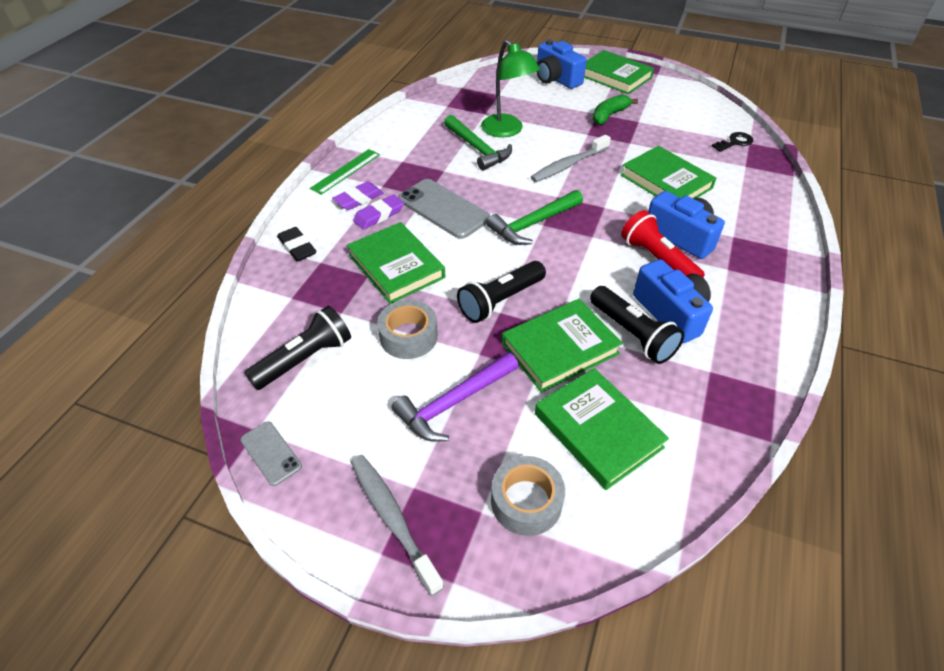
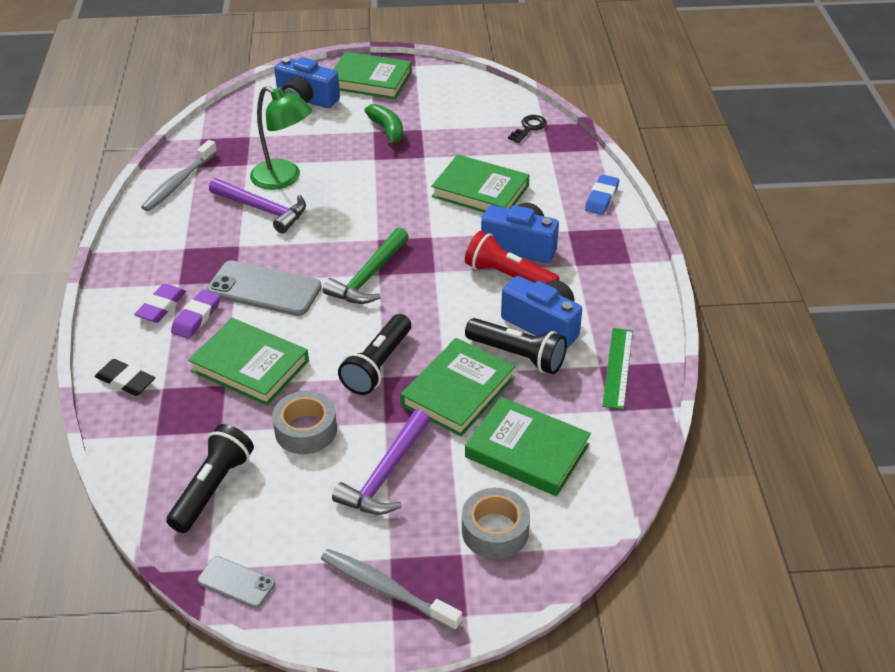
camera: 25 degrees left, 5 degrees down
green ruler [310,149,380,195] -> green ruler moved to [602,328,633,410]
green hammer [444,115,512,171] -> purple hammer [209,178,306,233]
grey toothbrush [531,135,611,182] -> grey toothbrush moved to [141,140,217,211]
green banana [593,94,638,125] -> green banana turned 135 degrees clockwise [365,104,403,147]
none -> blue eraser [585,174,619,215]

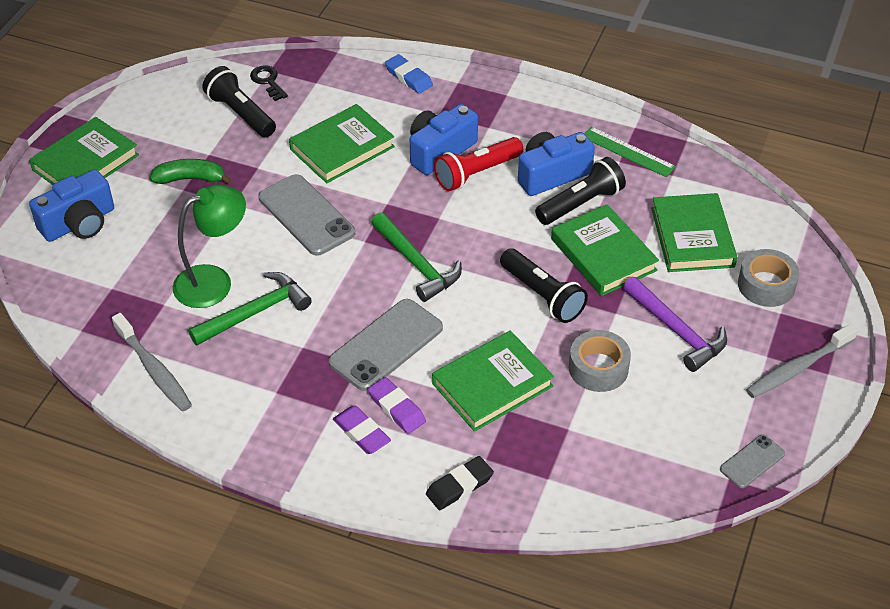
camera: 65 degrees left, 5 degrees up
black flashlight [166,424,254,533] -> black flashlight moved to [202,66,276,137]
purple hammer [209,178,306,233] -> green hammer [188,272,312,345]
green book [465,397,591,496] -> green book turned 60 degrees counterclockwise [651,193,737,272]
none -> grey phone [258,174,355,256]

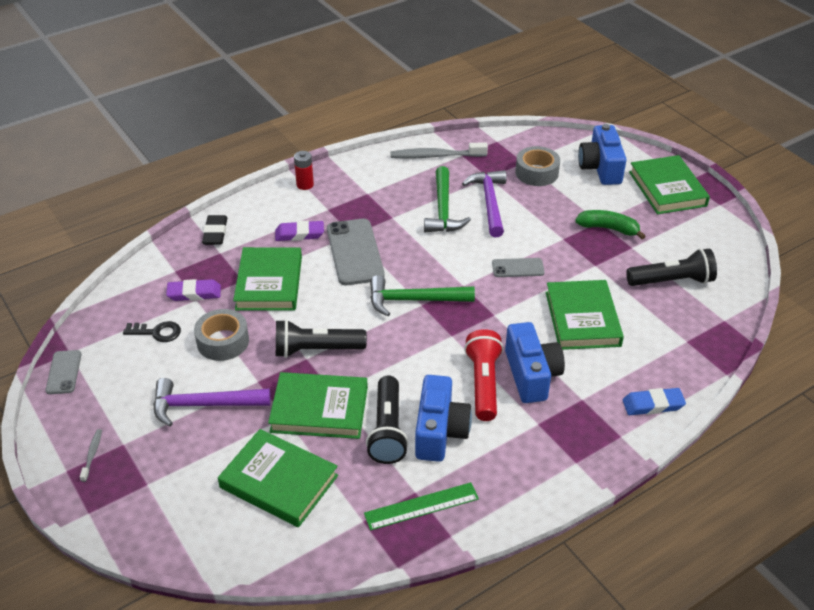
camera: 125 degrees right, 5 degrees down
green banana [150,159,232,184] -> green banana turned 105 degrees counterclockwise [575,210,646,239]
green lamp [173,184,246,308] -> purple hammer [462,170,507,237]
black key [250,65,288,101] -> black key moved to [123,321,181,342]
grey phone [258,174,355,256] -> grey phone [492,258,545,277], size x0.54
purple eraser [333,405,391,454] -> purple eraser moved to [166,279,221,301]
grey tape [738,249,799,307] -> grey tape moved to [515,146,560,186]
grey toothbrush [746,324,858,398] -> grey toothbrush [80,429,102,482], size x0.48
none -> red battery [294,151,314,190]

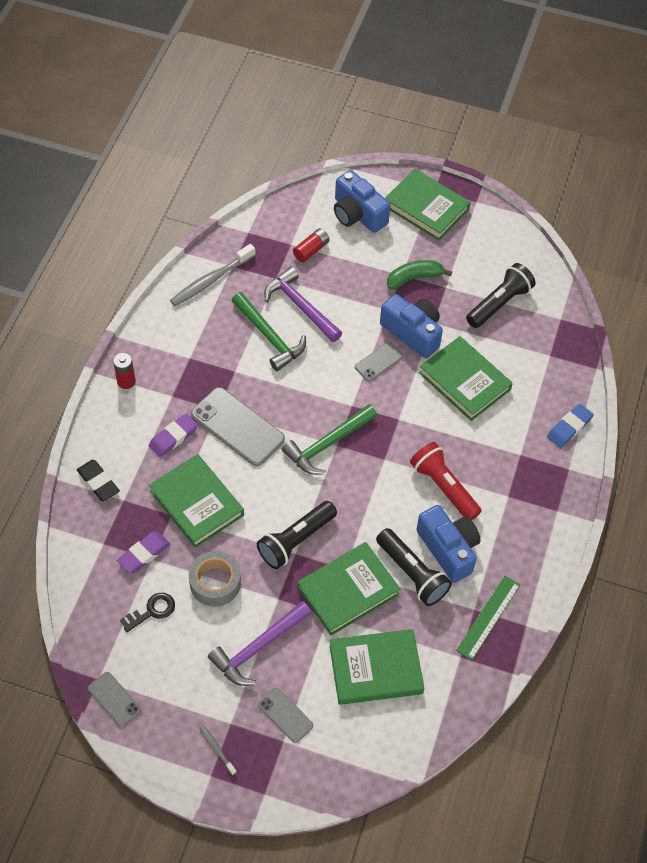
camera: 40 degrees left, 15 degrees up
blue camera [505,322,565,403] -> blue camera moved to [380,294,443,358]
grey tape [515,146,560,186] -> red battery [293,228,330,262]
none -> grey phone [258,688,313,743]

